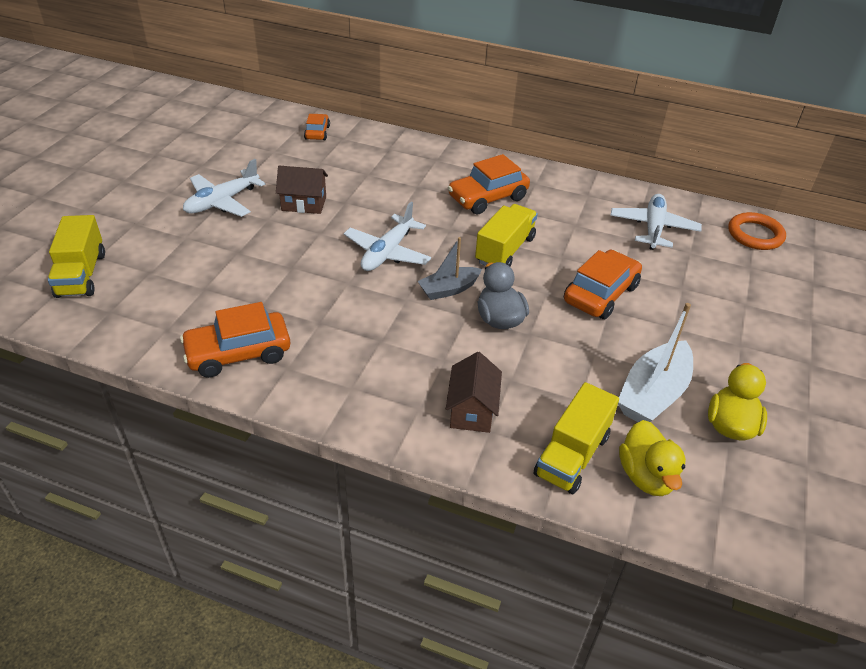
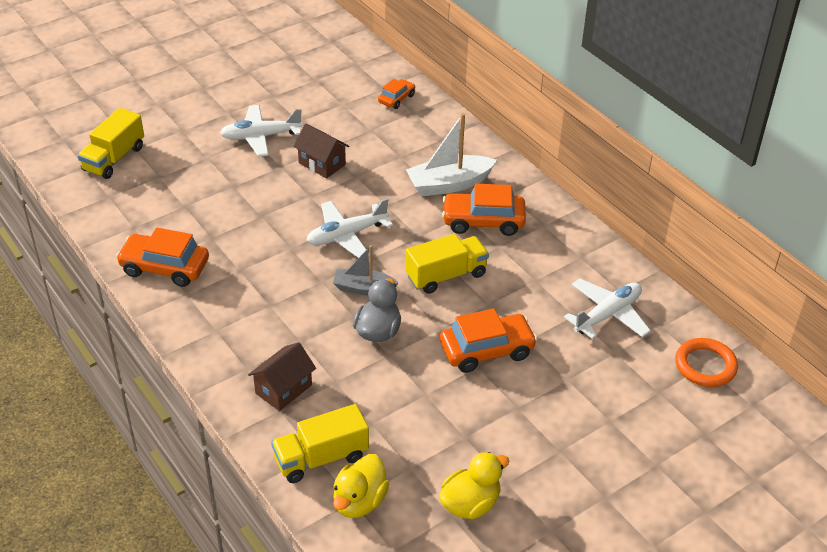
camera: 35 degrees right, 0 degrees up
white boat [618,303,693,422] -> white boat moved to [406,113,497,197]

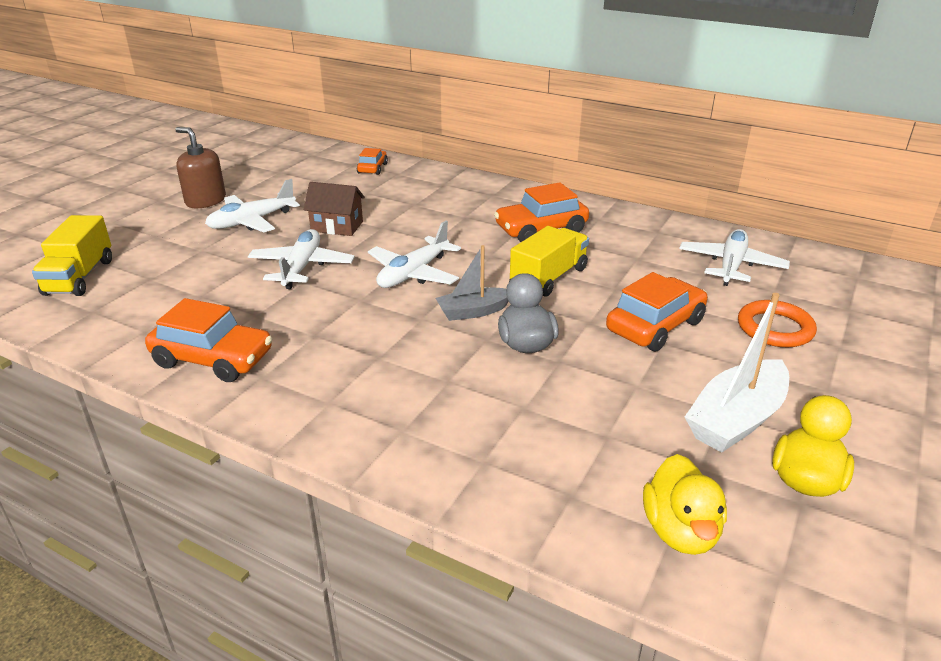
camera: 25 degrees left, 10 degrees down
orange car [116,228,209,287] -> orange car turned 150 degrees counterclockwise [145,298,272,382]
brown house [248,342,316,411] -> none
yellow truck [271,404,369,483] -> none
white boat [406,113,497,197] -> white boat moved to [685,293,789,453]
orange ring [675,338,738,387] -> orange ring moved to [738,300,817,347]
none -> brown soap dispenser [175,127,226,208]
none -> white plane [248,229,355,289]

